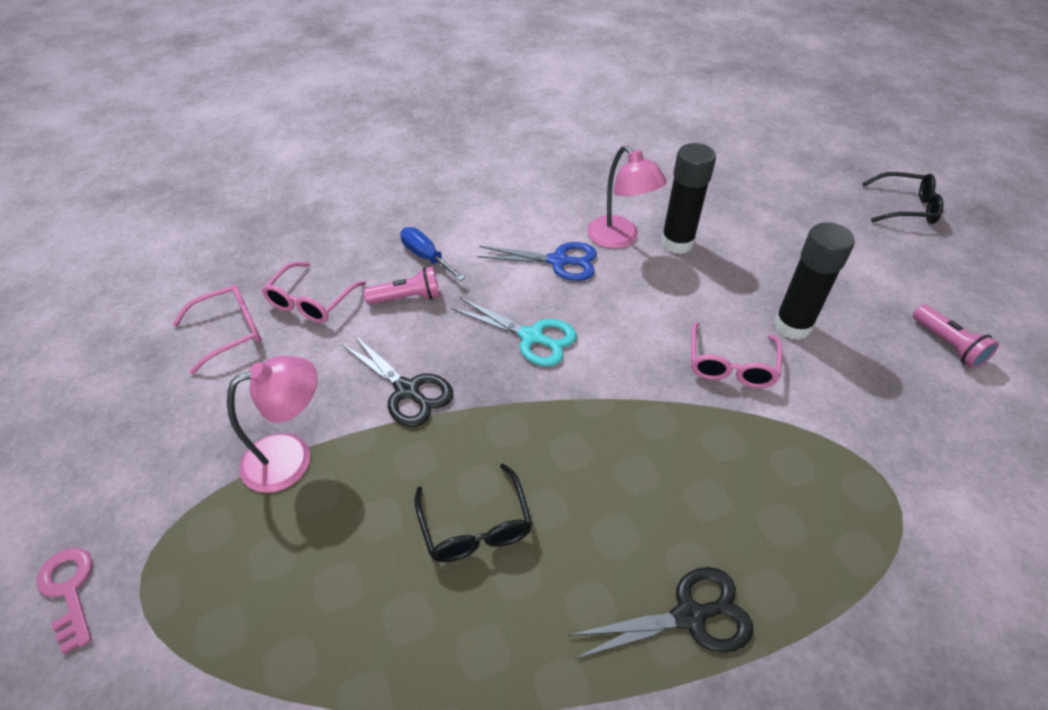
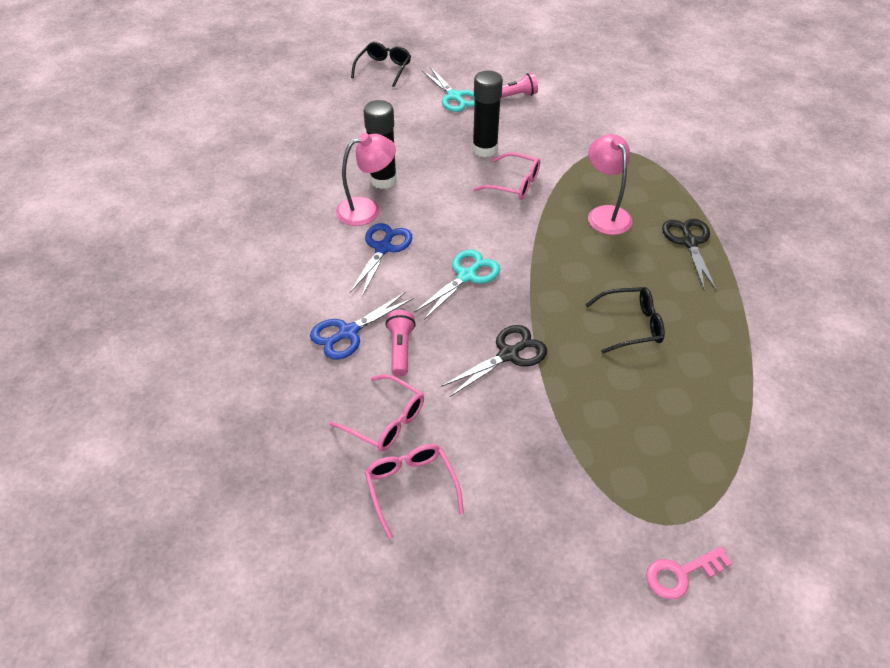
camera: 80 degrees left, 0 degrees up
pink lamp [227,356,317,493] -> pink lamp moved to [588,134,632,235]
blue screwdriver [400,227,465,281] -> blue scissors [310,292,414,360]
none -> turquoise scissors [422,67,475,112]

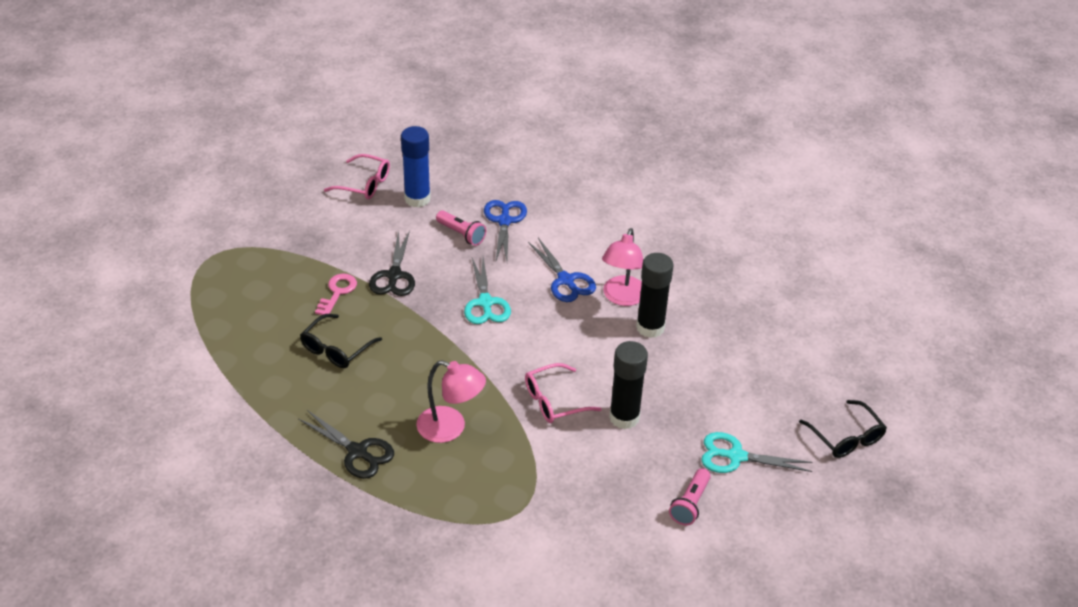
camera: 130 degrees right, 5 degrees down
pink glasses [329,374,424,452] -> blue glue stick [401,126,431,208]
pink key [646,546,732,600] -> pink key moved to [315,274,357,315]

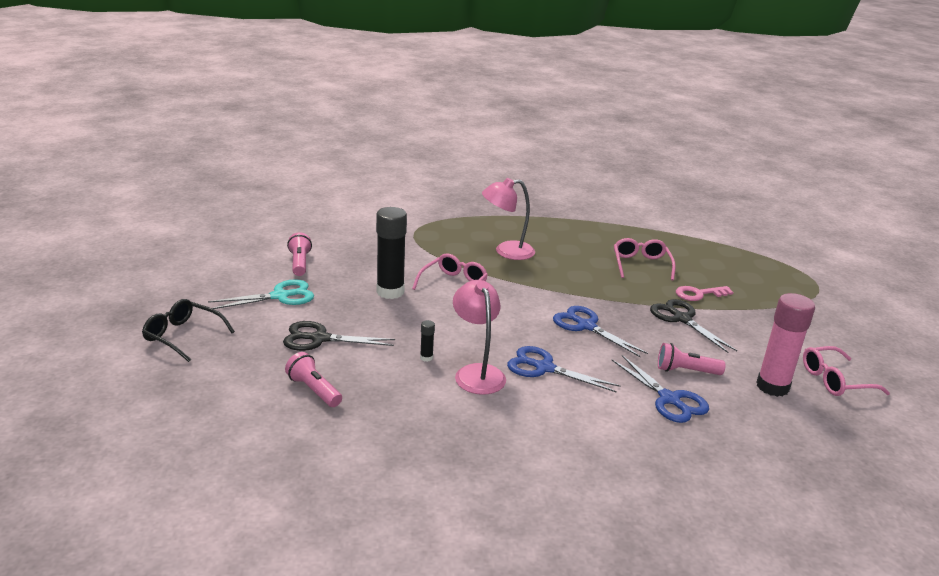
camera: 145 degrees right, 15 degrees down
black scissors [299,410,394,479] -> black scissors moved to [283,321,395,351]
black glasses [300,314,382,368] -> pink glasses [614,238,676,280]
pink key [315,274,357,315] -> pink key turned 90 degrees clockwise [676,286,733,301]
blue glue stick [401,126,431,208] -> pink glue stick [756,293,815,397]
turquoise scissors [464,257,511,324] -> blue scissors [553,306,648,357]
black glue stick [636,253,674,338] -> black glue stick [420,320,435,362], size x0.41
none -> pink flashlight [285,352,342,407]

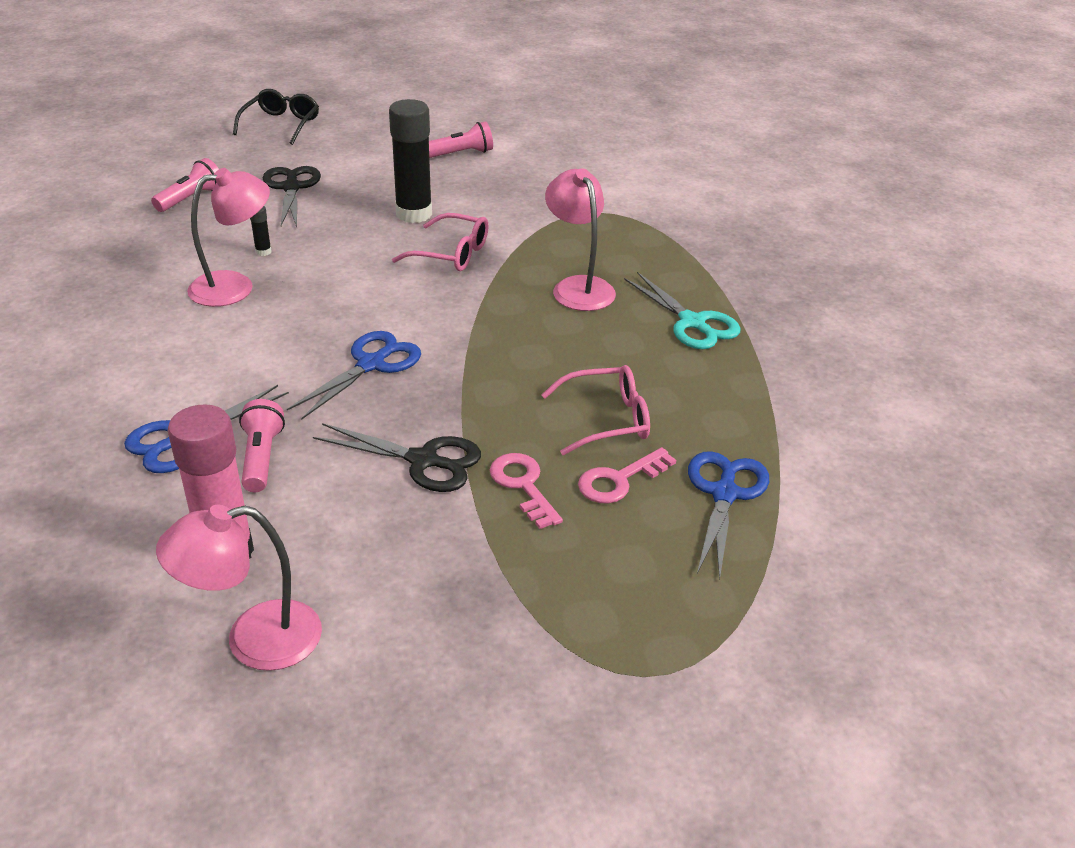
camera: 80 degrees right, 10 degrees up
turquoise scissors [208,279,314,309] -> turquoise scissors moved to [624,272,741,349]
blue scissors [507,346,620,393] -> blue scissors moved to [688,451,769,581]
black scissors [650,299,737,353] -> black scissors turned 60 degrees clockwise [313,423,481,492]
pink glasses [803,346,890,396] -> pink lamp [156,504,322,671]
none -> pink key [578,447,676,503]

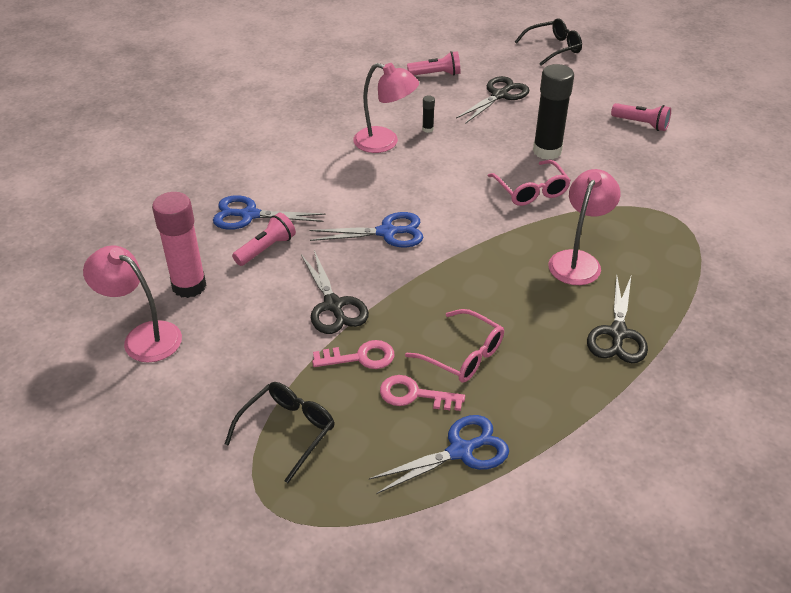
camera: 50 degrees right, 5 degrees up
pink key [490,453,563,529] -> pink key turned 60 degrees clockwise [312,340,394,369]
turquoise scissors [624,272,741,349] -> black scissors [587,275,648,363]
none -> black glasses [225,382,335,483]

